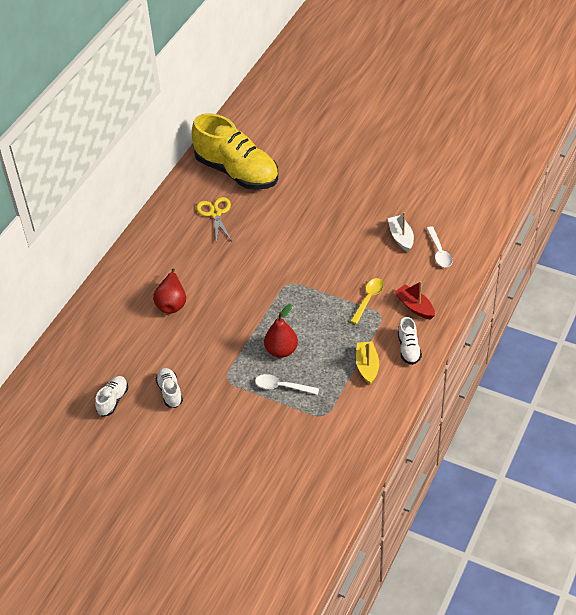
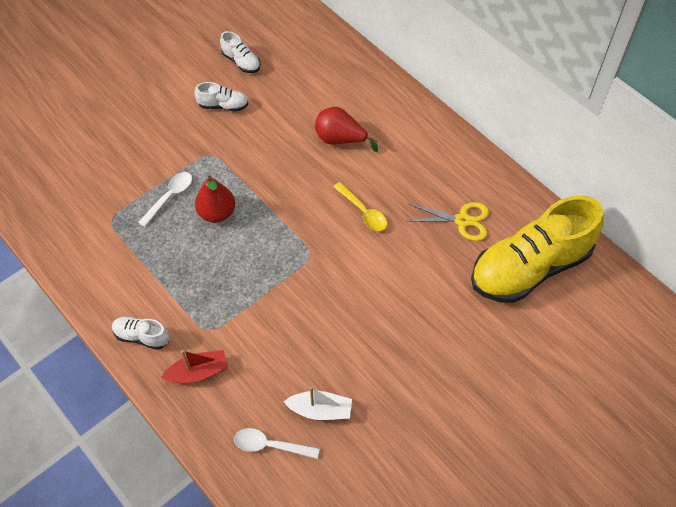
camera: 110 degrees right, 10 degrees up
yellow spoon [350,278,384,324] -> yellow spoon moved to [333,182,388,231]
yellow boat [356,341,379,384] -> none

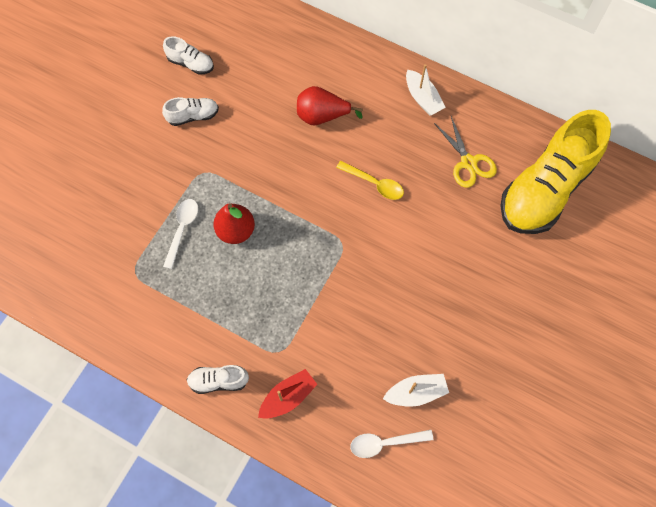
camera: 20 degrees left, 10 degrees up
yellow scissors [408,202,489,241] -> yellow scissors turned 75 degrees clockwise [434,116,497,188]
none -> white boat [406,64,446,116]

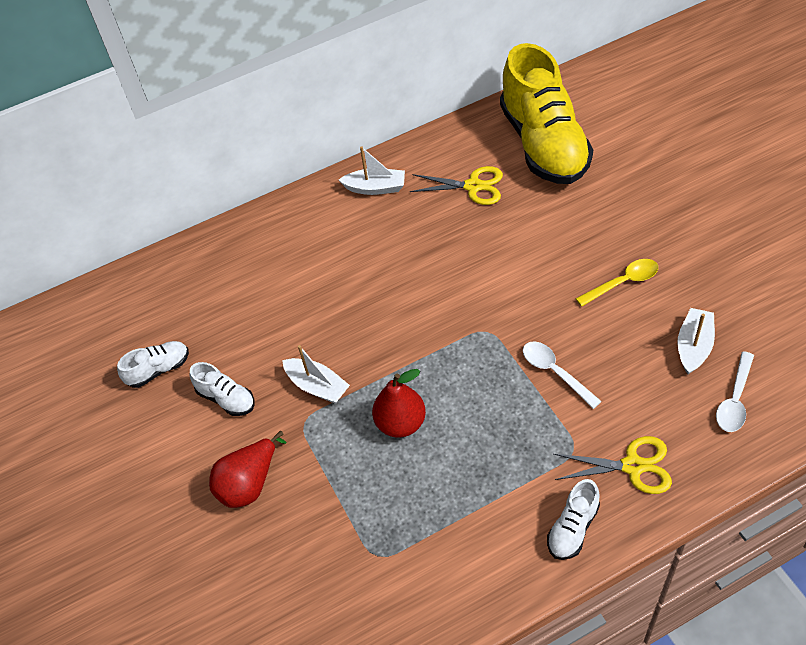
camera: 50 degrees left, 15 degrees down
white shoe [162,97,219,126] -> white shoe turned 105 degrees clockwise [190,362,254,416]
white spoon [163,199,198,269] -> white spoon moved to [523,341,602,409]
red boat [258,369,317,419] -> yellow scissors [554,436,672,494]
red pear [297,86,363,125] -> red pear moved to [209,431,287,508]
yellow spoon [336,161,404,200] -> yellow spoon moved to [575,259,658,307]
none -> white boat [282,345,350,403]

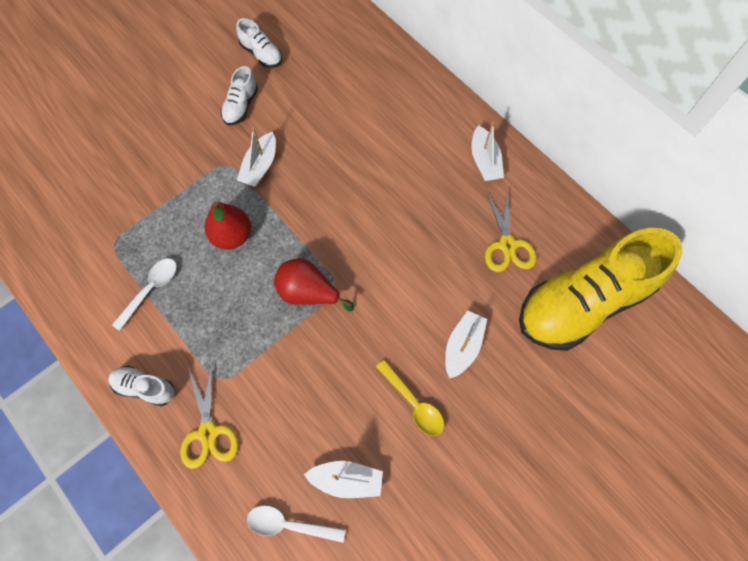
camera: 70 degrees right, 15 degrees up
red pear [209,431,287,508] -> red pear moved to [274,258,354,312]
white spoon [523,341,602,409] -> white spoon moved to [112,259,177,331]
none -> white boat [445,310,487,379]

